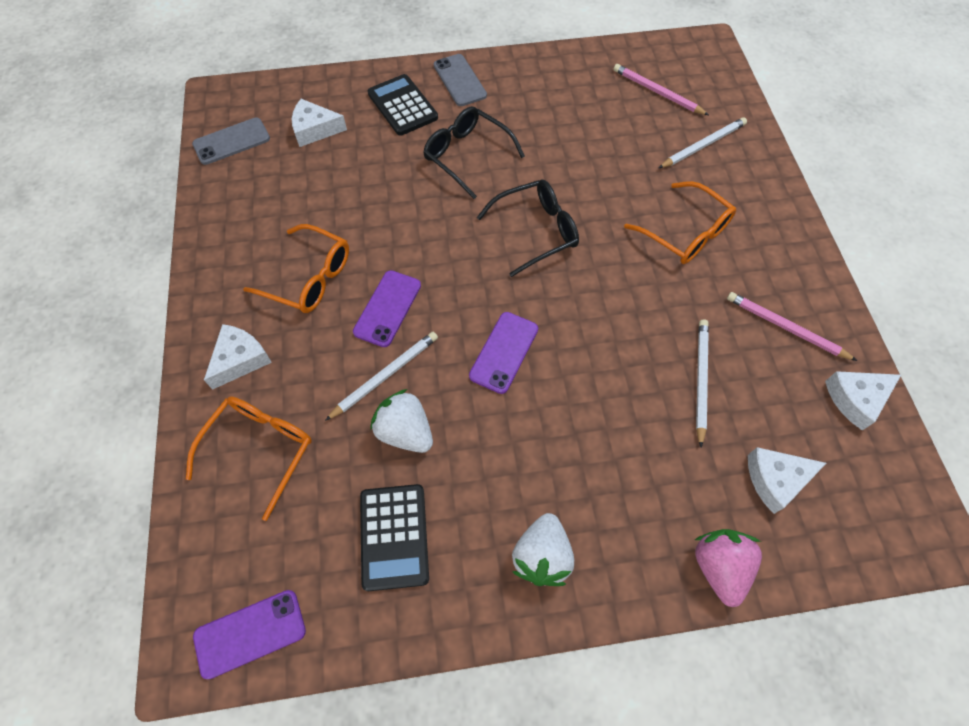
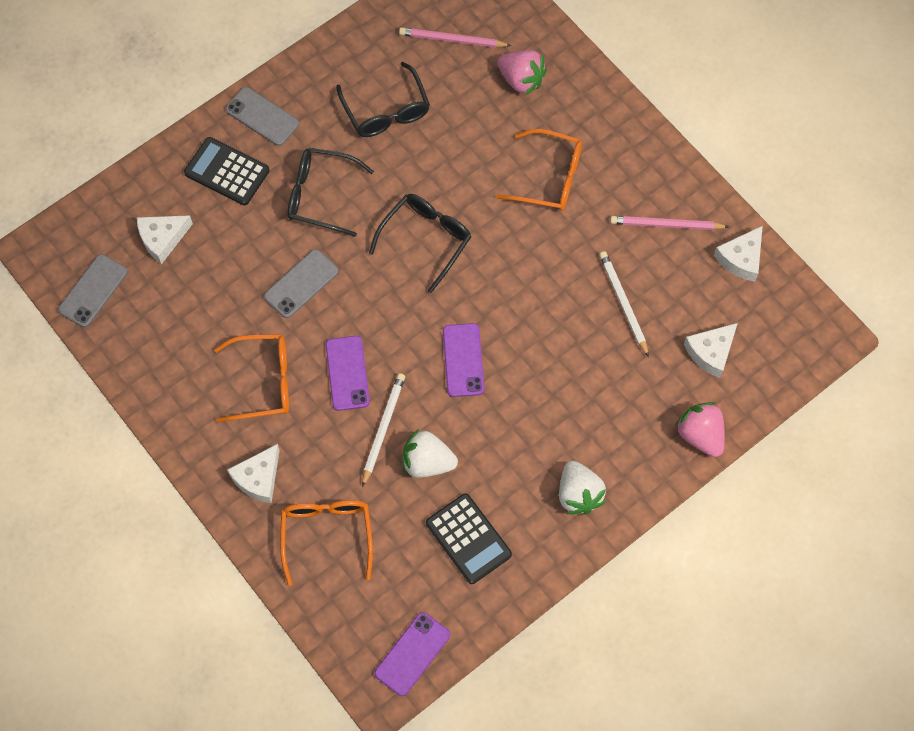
camera: 30 degrees left, 5 degrees up
white cheese [204,324,272,389] -> white cheese turned 150 degrees counterclockwise [227,444,280,503]
white pencil [659,117,747,168] -> pink strawberry [497,50,547,95]
none -> grey phone [264,249,339,318]
none -> black glasses [336,62,430,137]

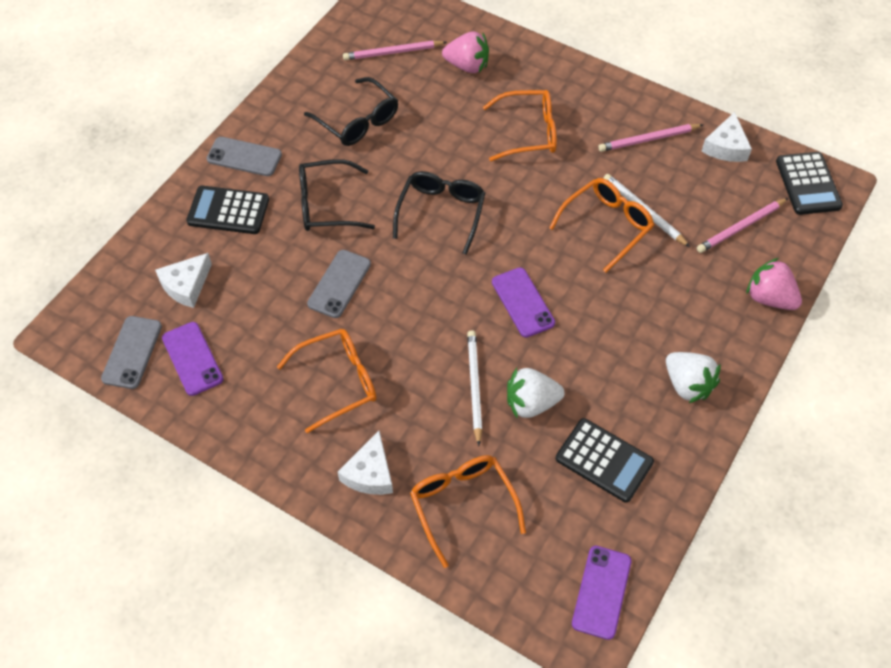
camera: 20 degrees left, 10 degrees down
purple phone [326,336,370,411] -> purple phone moved to [162,322,223,396]
white cheese [684,323,738,378] -> pink pencil [697,198,788,253]
none -> orange glasses [549,178,654,273]
none -> black calculator [776,152,843,215]

